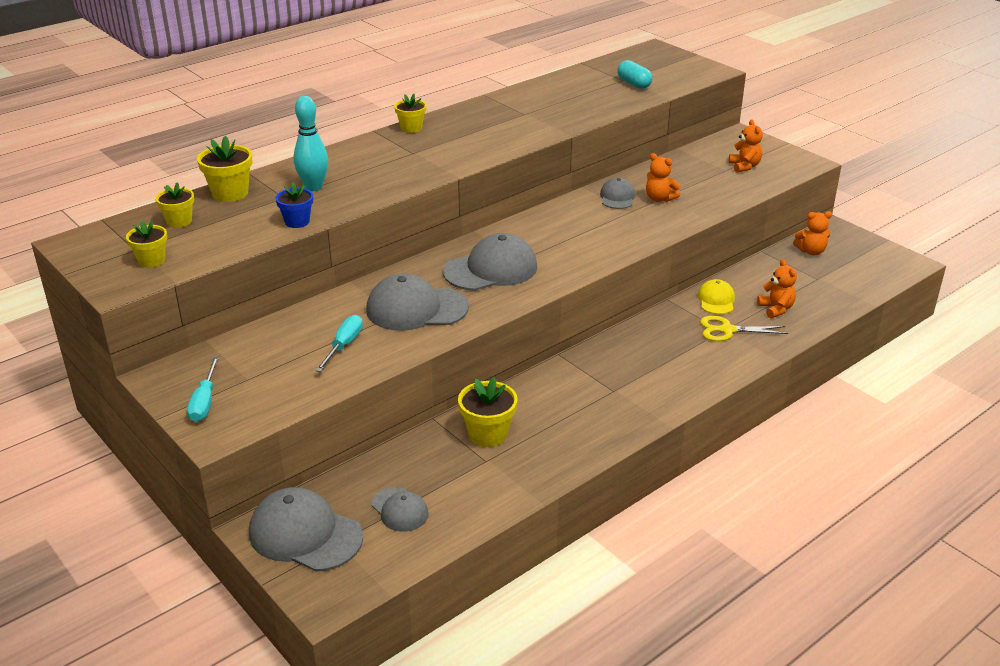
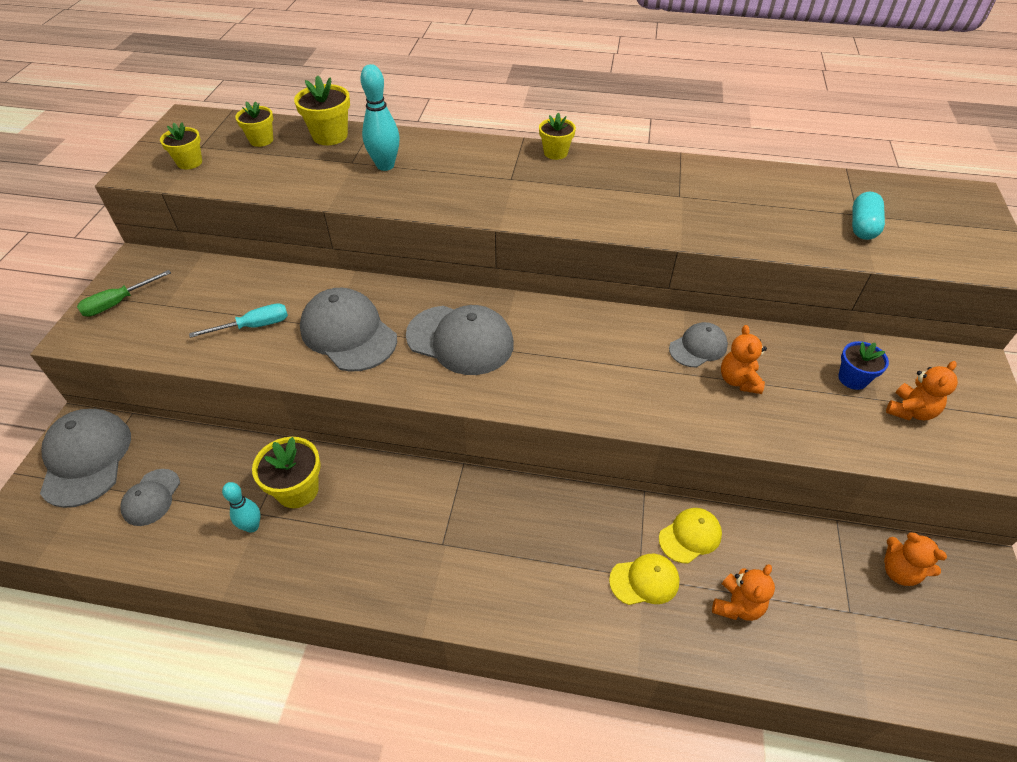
camera: 50 degrees right, 15 degrees up
turquoise screwdriver [187,357,219,422] -> green screwdriver [77,270,171,317]
blue flower pot [275,183,313,228] -> blue flower pot moved to [838,341,889,390]
yellow scissors [700,316,788,341] -> yellow cap [609,554,680,605]
none -> turquoise bowling pin [222,482,260,533]

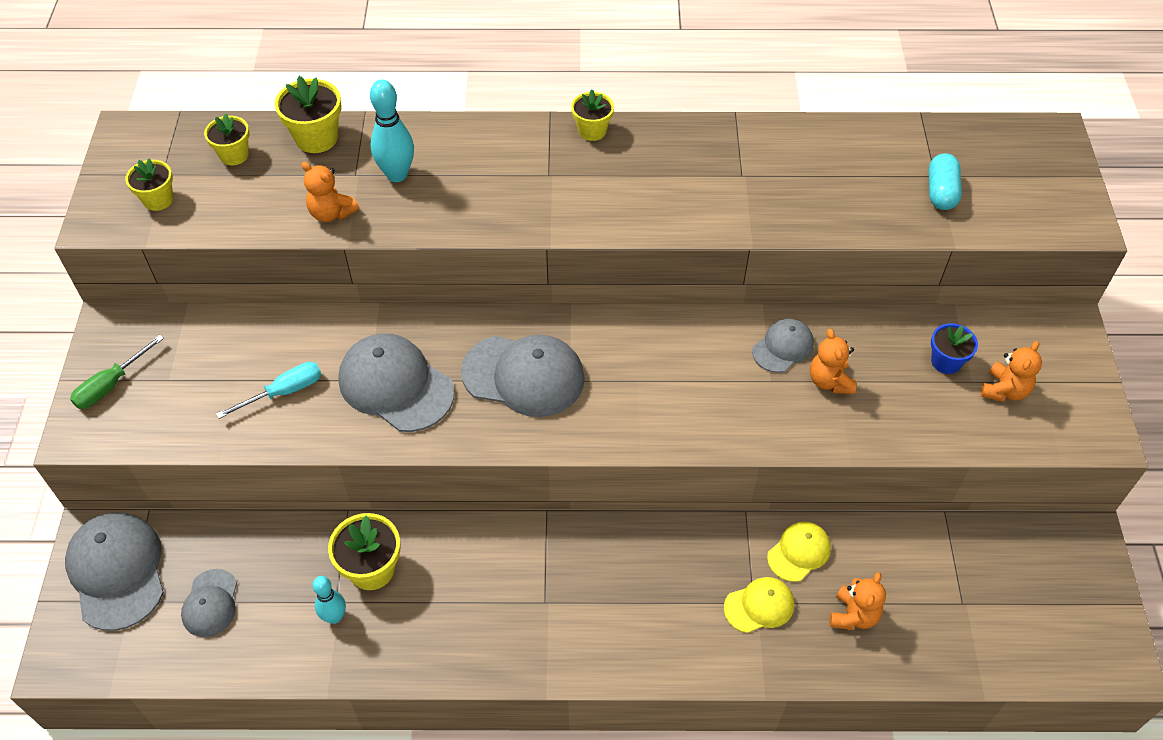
camera: 10 degrees left, 5 degrees up
orange teddy bear [884,533,947,586] -> orange teddy bear moved to [301,162,359,222]

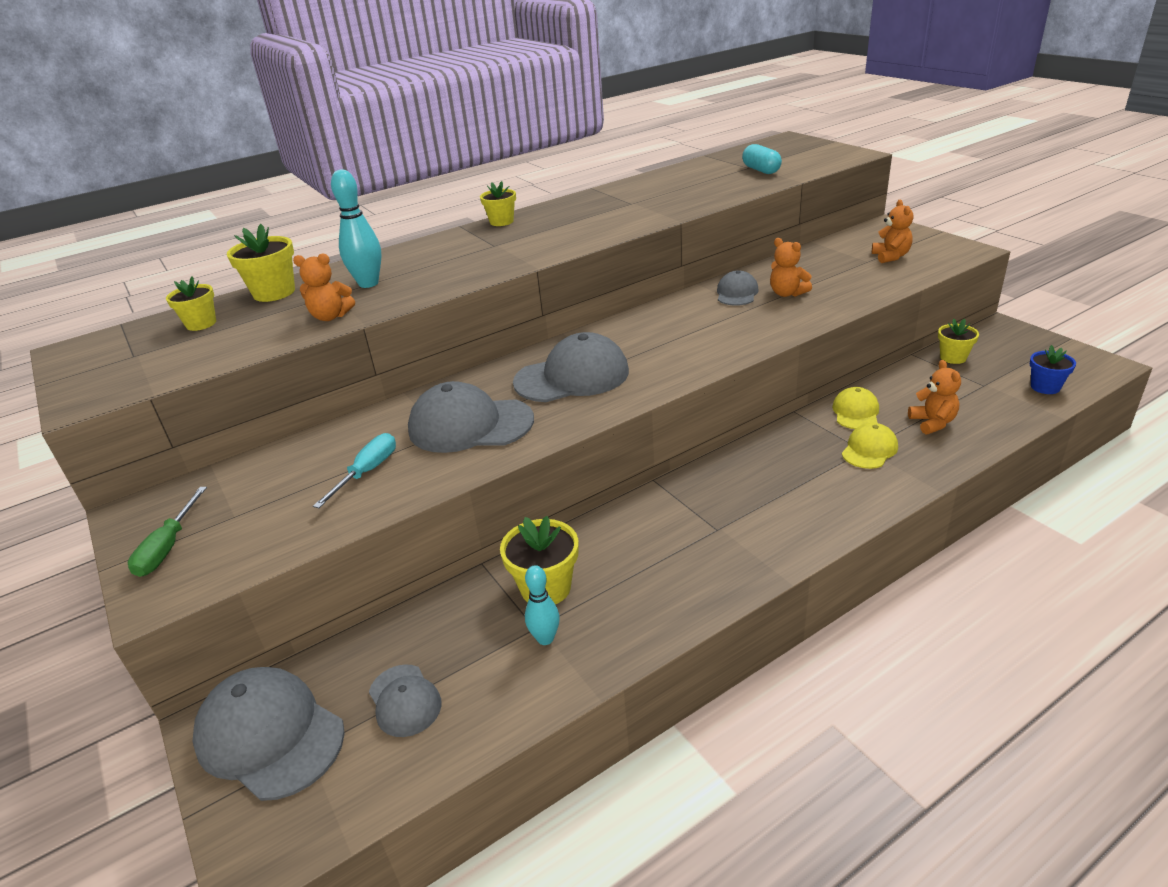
camera: 30 degrees left, 20 degrees down
yellow flower pot [125,158,173,211] -> yellow flower pot moved to [938,319,979,364]
blue flower pot [931,323,978,374] -> blue flower pot moved to [1030,345,1076,394]

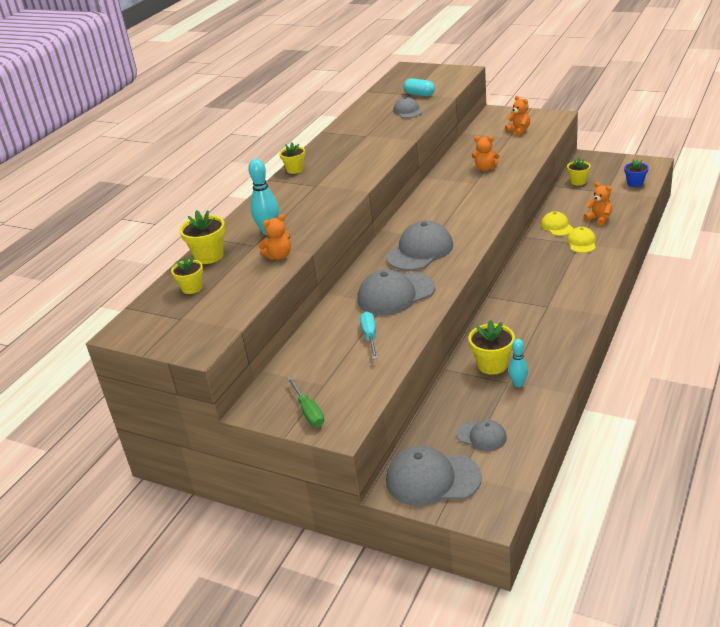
camera: 30 degrees left, 0 degrees up
grey cap [717,270,759,306] -> grey cap moved to [393,97,422,118]

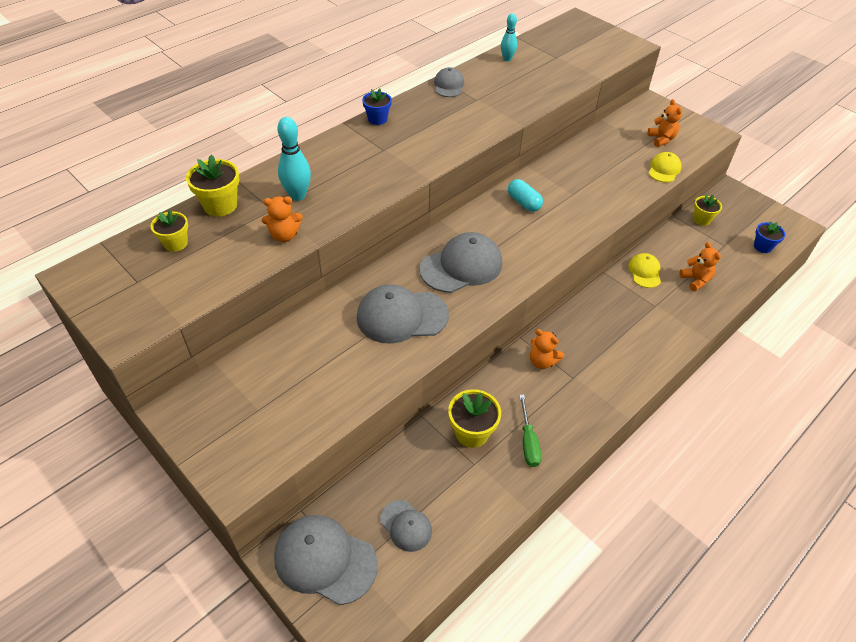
camera: 15 degrees right, 15 degrees up
yellow flower pot [279,142,305,174] -> blue flower pot [362,88,392,125]
green screwdriver [287,377,324,427] -> green screwdriver moved to [519,395,541,467]
turquoise screwdriver [360,312,378,359] -> none
grey cap [393,97,422,118] -> grey cap moved to [434,67,464,97]
turquoise capsule [403,78,435,97] -> turquoise capsule moved to [508,179,543,212]
orange teddy bear [472,136,500,171] -> orange teddy bear moved to [530,329,564,369]
turquoise bowling pin [508,339,528,387] -> turquoise bowling pin moved to [501,13,517,61]
yellow cap [567,227,596,253] -> yellow cap moved to [648,152,682,182]

